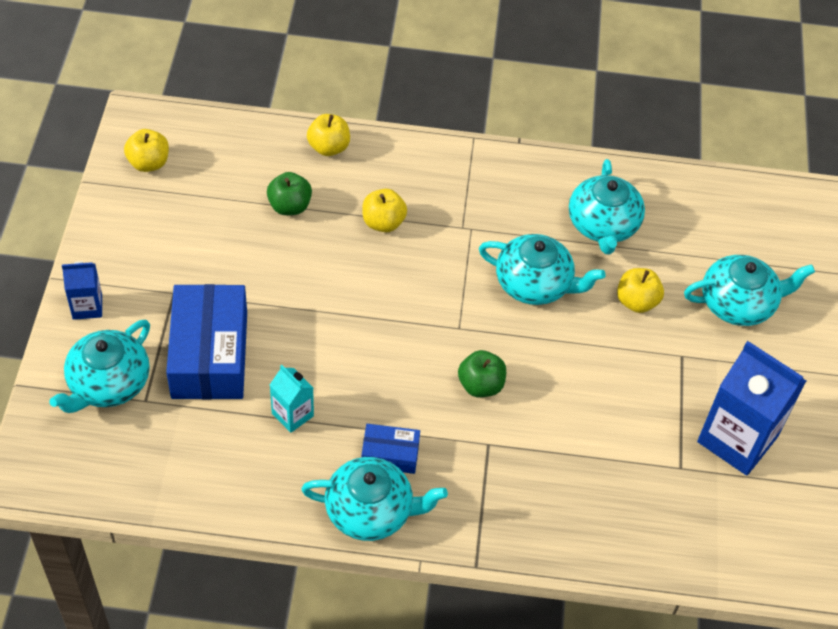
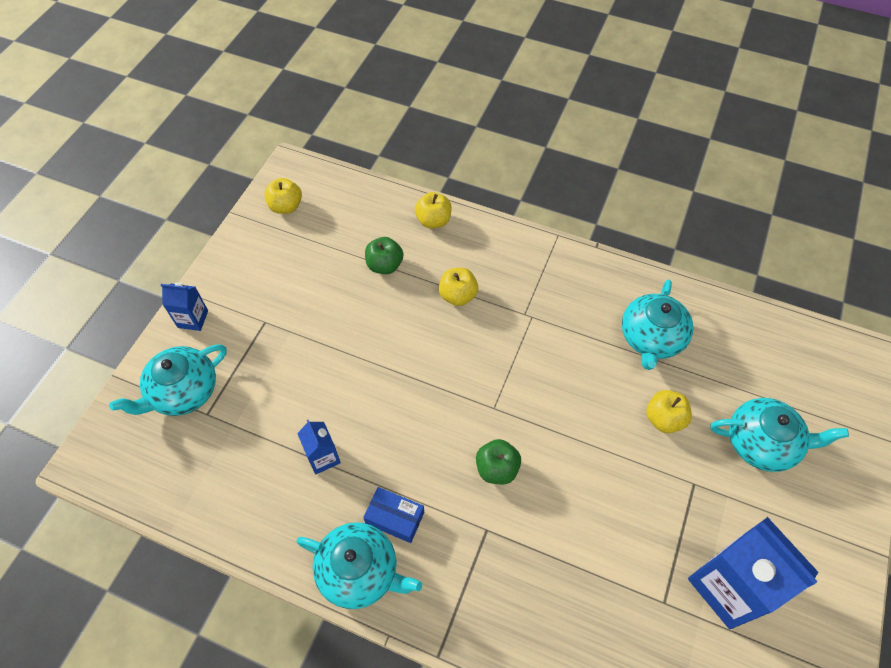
camera: 20 degrees right, 5 degrees up
blue box [166,284,247,399] -> none
turquoise carton [270,365,314,433] -> blue carton [297,420,341,474]
turquoise teapot [479,234,605,305] -> none

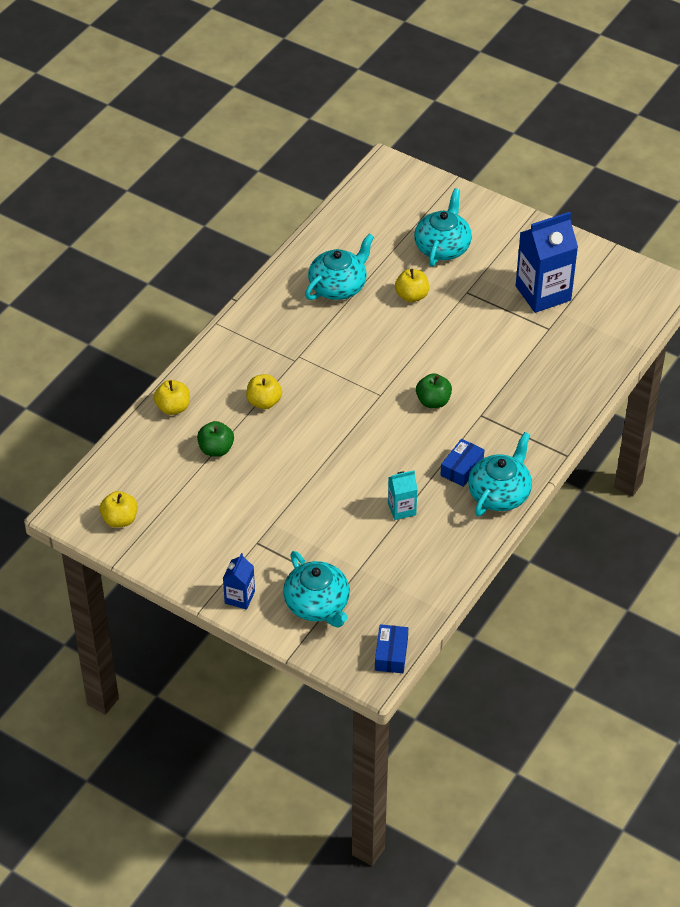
camera: 80 degrees left, 10 degrees down
blue carton [297,420,341,474] -> turquoise carton [388,470,418,520]
turquoise teapot [622,279,693,370] -> turquoise teapot turned 75 degrees counterclockwise [305,233,374,300]
none -> blue box [375,624,408,673]

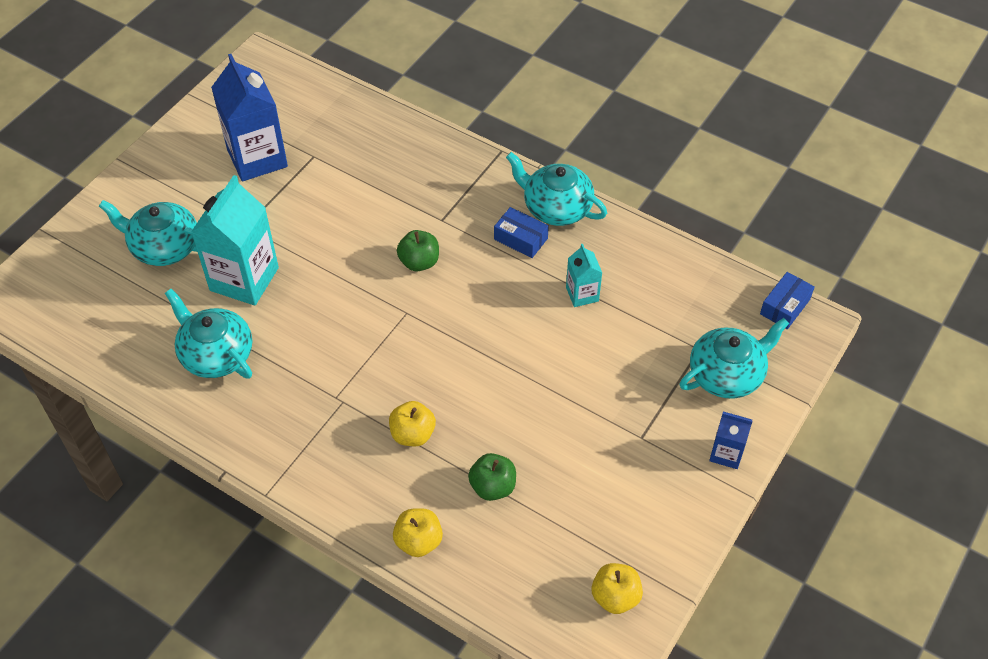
camera: 90 degrees left, 5 degrees up
blue box [375,624,408,673] -> blue box turned 60 degrees counterclockwise [760,272,815,329]
yellow apple [395,269,429,302] -> turquoise carton [191,175,279,305]

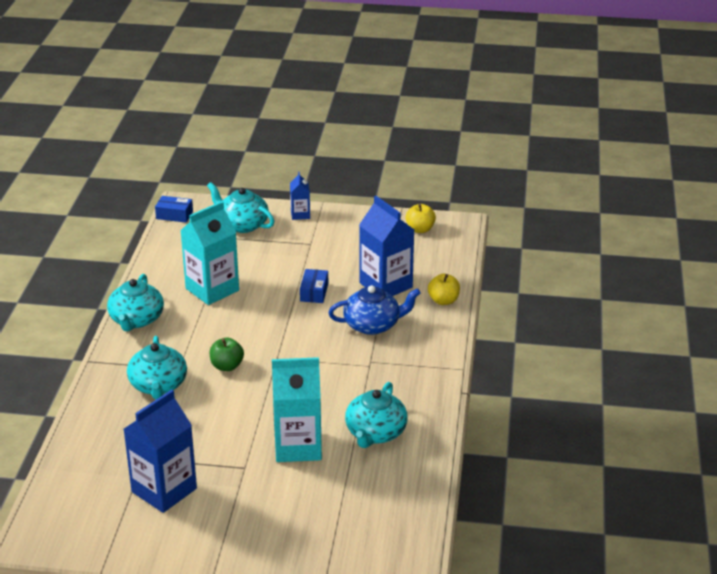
camera: 115 degrees left, 20 degrees down
turquoise teapot [99,200,197,266] -> turquoise teapot moved to [127,336,187,399]
yellow apple [389,401,436,446] -> blue teapot [328,285,420,335]
green apple [468,453,516,501] -> blue carton [359,196,414,296]
blue box [494,207,549,258] -> blue box moved to [300,269,328,303]
turquoise carton [566,244,602,307] -> turquoise carton [180,201,239,305], size x1.98

